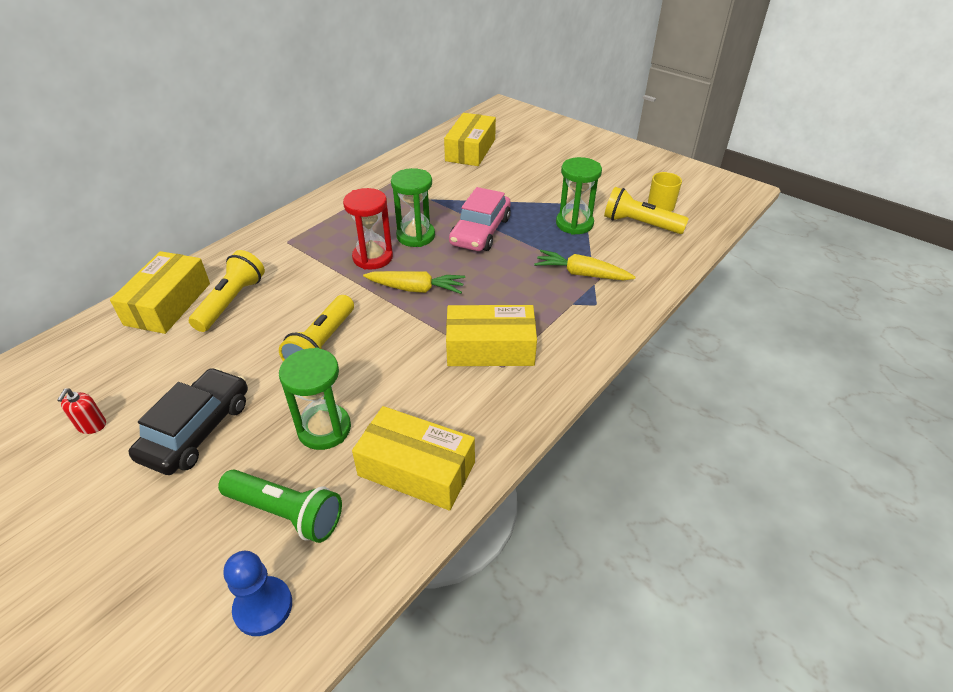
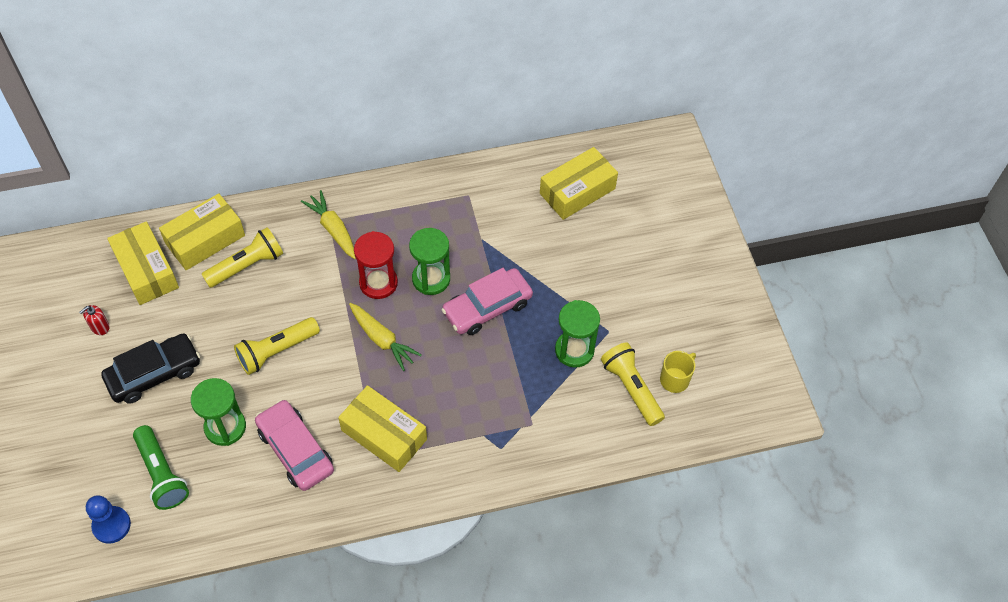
camera: 35 degrees right, 15 degrees up
yellow box [352,406,475,511] -> yellow box moved to [107,222,179,305]
yellow carrot [534,250,635,280] -> yellow carrot moved to [301,190,356,259]
none -> pink car [255,400,334,491]

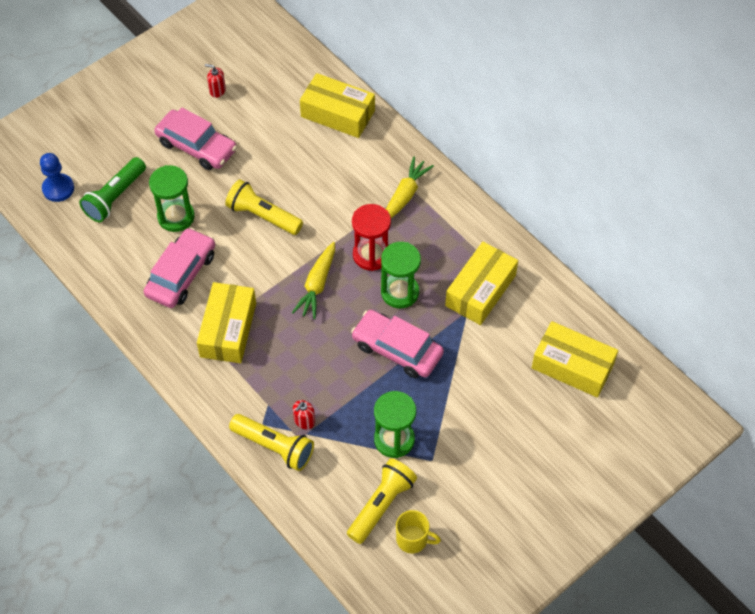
camera: 65 degrees right, 0 degrees up
black car [101,333,200,404] -> pink car [154,108,237,170]
yellow box [107,222,179,305] -> yellow box moved to [445,242,518,325]
yellow flashlight [201,227,283,288] -> yellow flashlight moved to [229,414,314,471]
none -> red soap dispenser [293,400,315,429]

